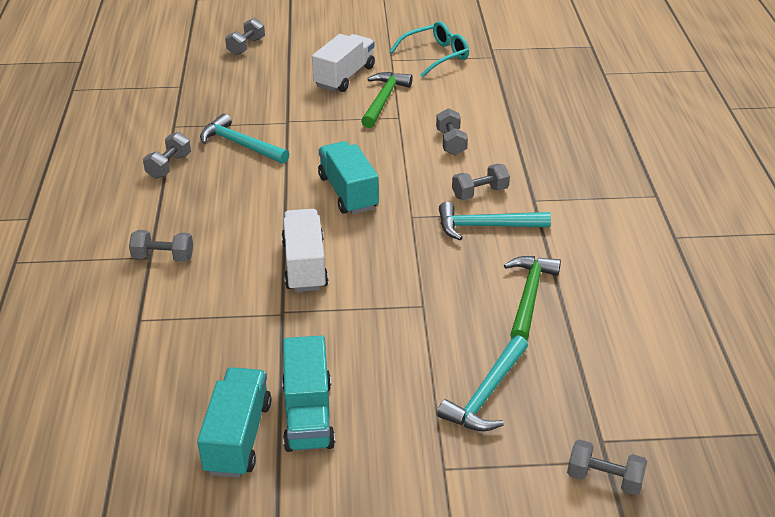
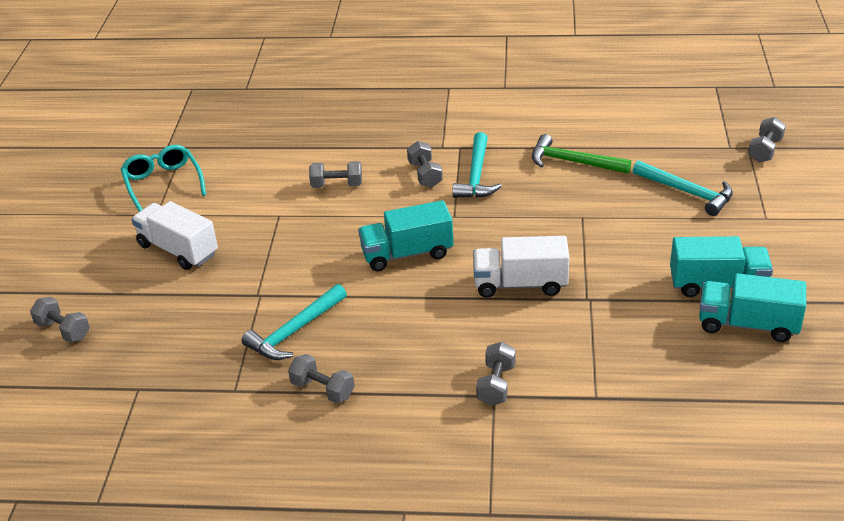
camera: 80 degrees left, 0 degrees up
green hammer [361,72,413,128] -> none

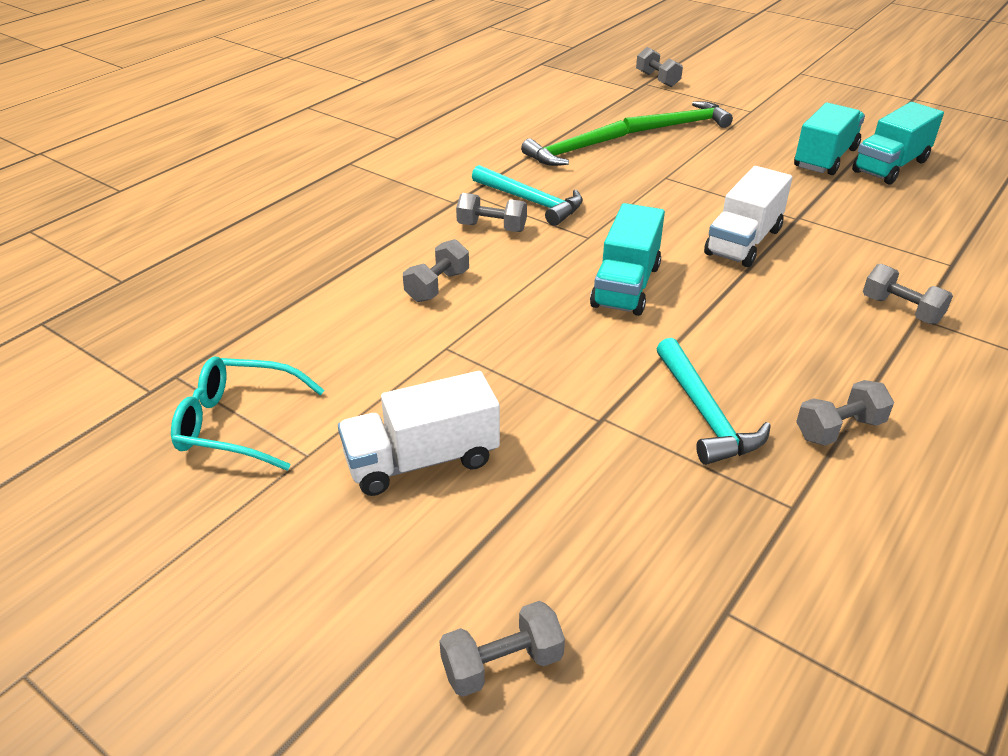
camera: 60 degrees left, 0 degrees up
turquoise hammer [633,160,733,216] -> green hammer [623,101,733,134]

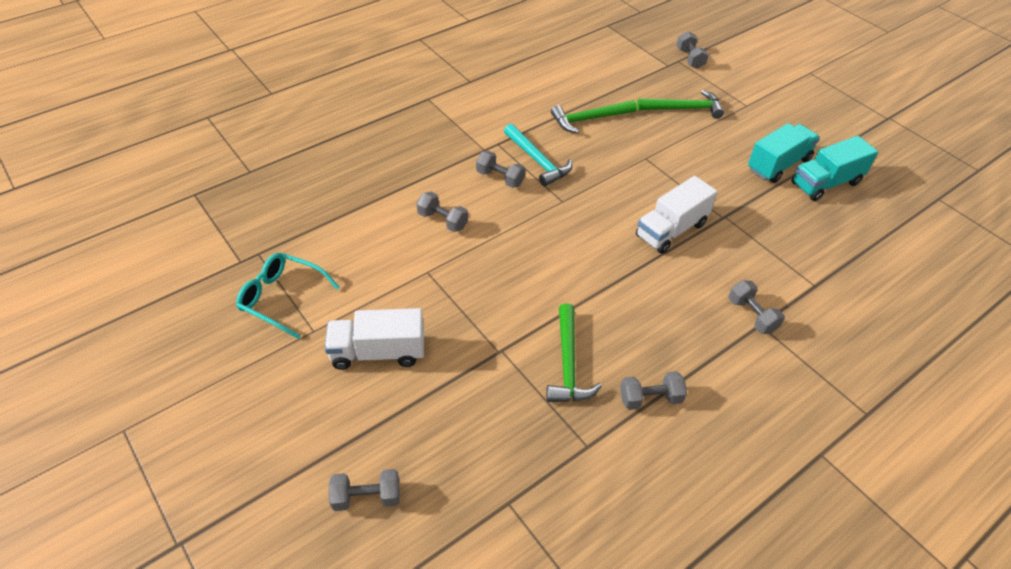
camera: 15 degrees right, 10 degrees up
grey dumbbell [403,239,469,302] -> grey dumbbell turned 75 degrees clockwise [416,192,468,232]
turquoise truck [590,203,665,316] -> none
turquoise hammer [656,338,771,465] -> green hammer [546,304,602,402]

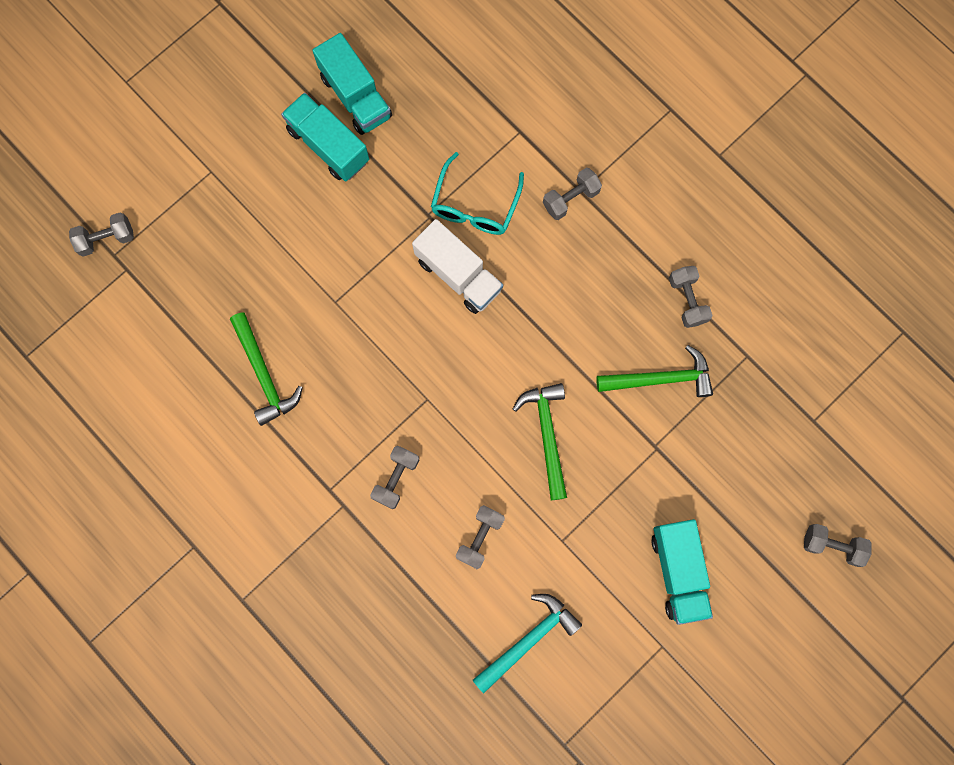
camera: 95 degrees left, 30 degrees up
turquoise glasses [236,253,340,339] -> turquoise glasses moved to [431,152,524,235]
white truck [325,308,424,370] -> turquoise truck [651,519,713,625]
grey dumbbell [329,469,400,511] -> grey dumbbell turned 60 degrees counterclockwise [804,524,872,567]
turquoise hammer [504,124,572,187] -> turquoise hammer moved to [473,594,582,693]
green hammer [637,90,724,119] -> green hammer moved to [513,383,567,500]

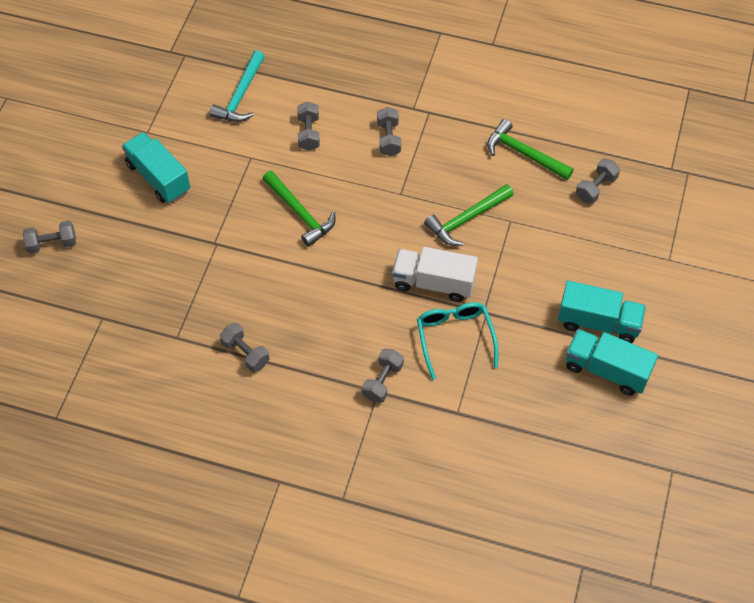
camera: 150 degrees right, 20 degrees down
grey dumbbell [69,213,134,257] -> grey dumbbell moved to [576,159,620,204]
green hammer [596,345,713,397] -> green hammer moved to [424,184,514,246]

